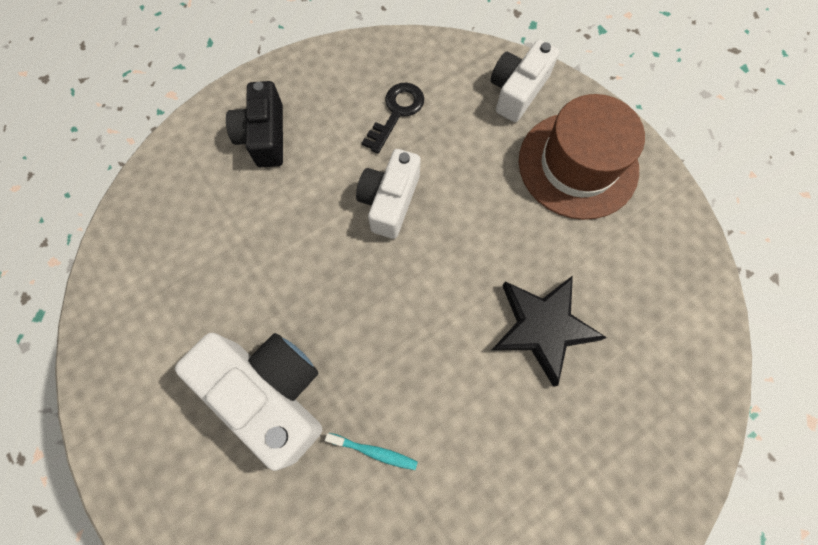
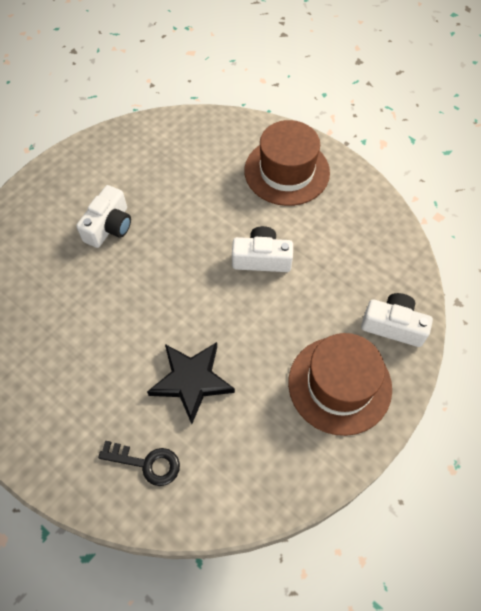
camera: 75 degrees right, 10 degrees down
white camera [175,333,322,471] -> white camera [76,185,131,248], size x0.66
black camera [226,81,283,167] -> brown hat [244,120,330,206]
turquoise toothbrush [325,433,418,470] -> none
black key [362,83,424,154] -> black key moved to [98,441,180,486]

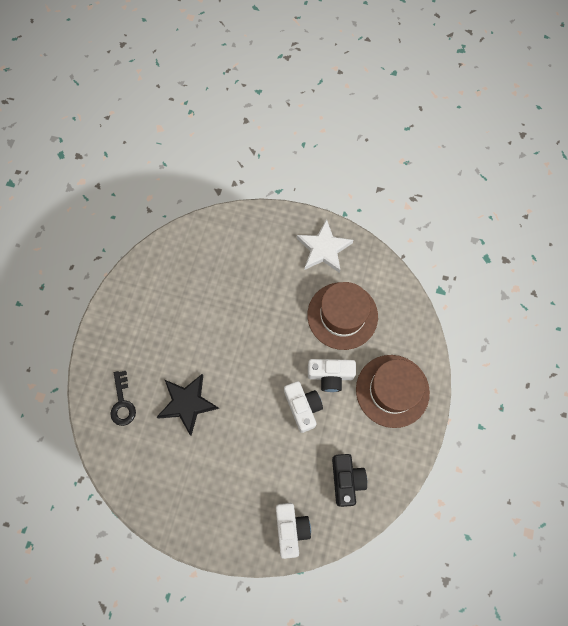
camera: 65 degrees right, 10 degrees up
white camera [76,185,131,248] -> white camera moved to [308,359,356,392]
brown hat [288,333,392,436] -> brown hat moved to [307,282,378,350]
none -> white star [297,219,353,273]
none -> black camera [332,454,367,507]

